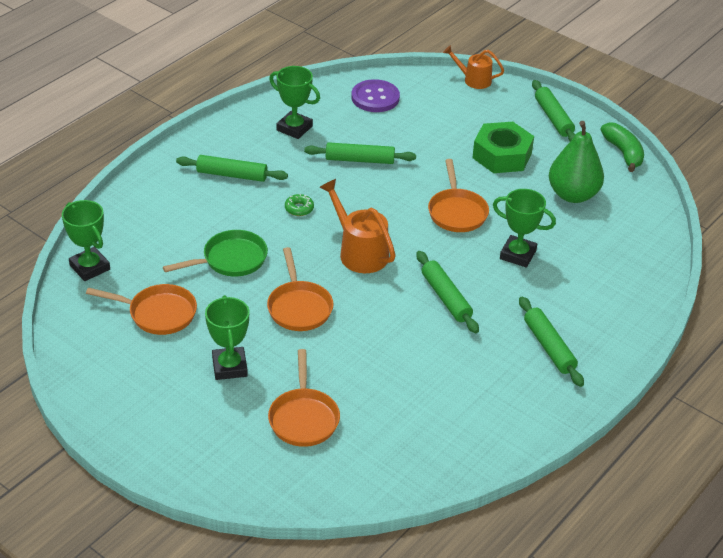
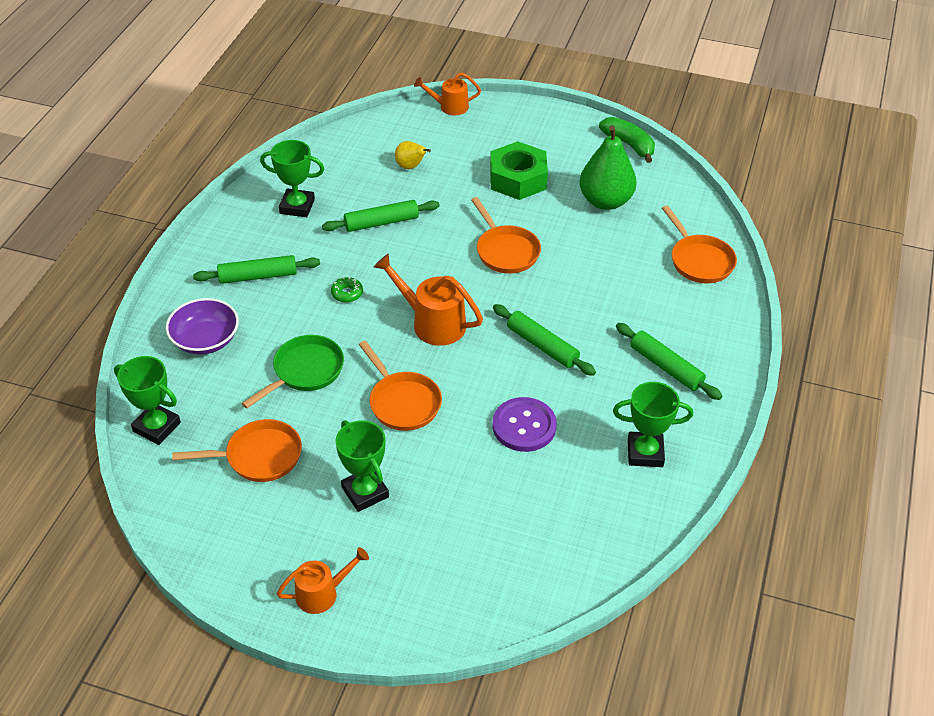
camera: 20 degrees left, 5 degrees up
orange pan [268,349,340,447] -> orange pan moved to [662,205,737,283]
purple button [351,79,400,112] -> purple button moved to [493,397,557,452]
green trophy [493,189,556,268] -> green trophy moved to [613,382,693,467]
green rolling pin [532,80,576,141] -> none
none -> purple bowl [166,298,239,355]
none -> orange watering can [276,547,369,614]
none -> yellow pear [395,141,431,169]

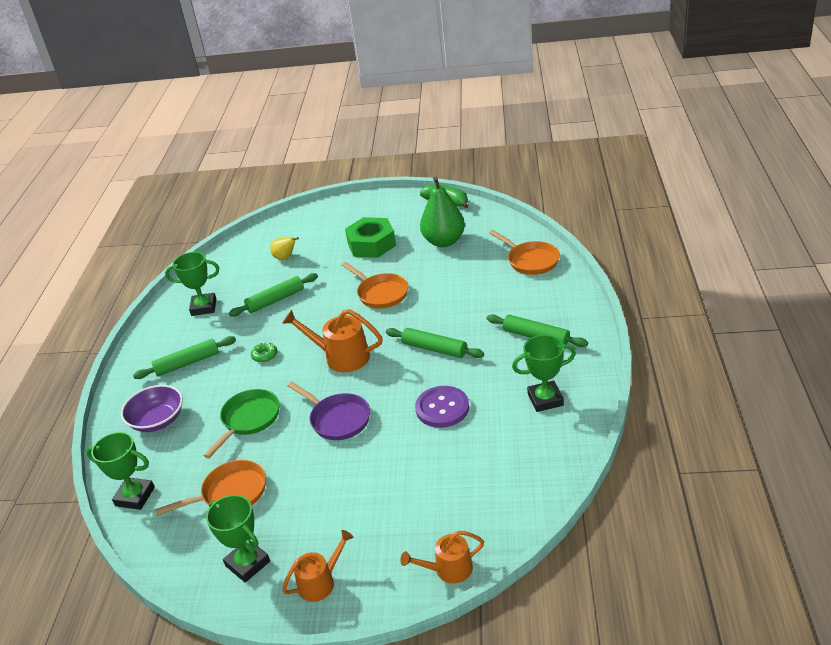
camera: 10 degrees left, 10 degrees down
green trophy [335,420,389,512] -> green trophy moved to [206,495,270,583]
orange pan [358,341,442,431] -> purple pan [288,382,370,440]
orange watering can [414,73,481,115] -> orange watering can moved to [400,531,484,584]

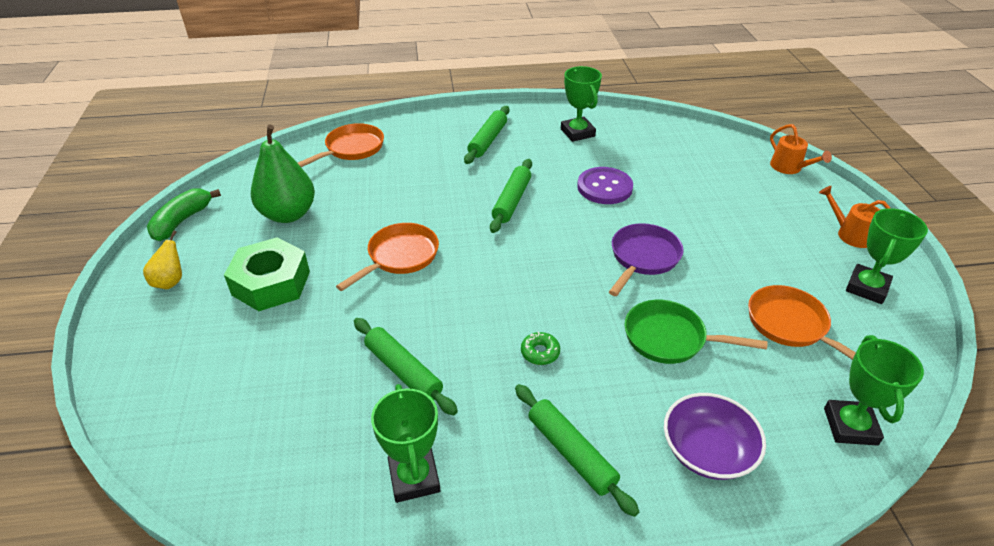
camera: 105 degrees left, 5 degrees up
yellow pear [270,237,299,260] -> yellow pear moved to [143,231,182,289]
orange watering can [282,309,383,372] -> none

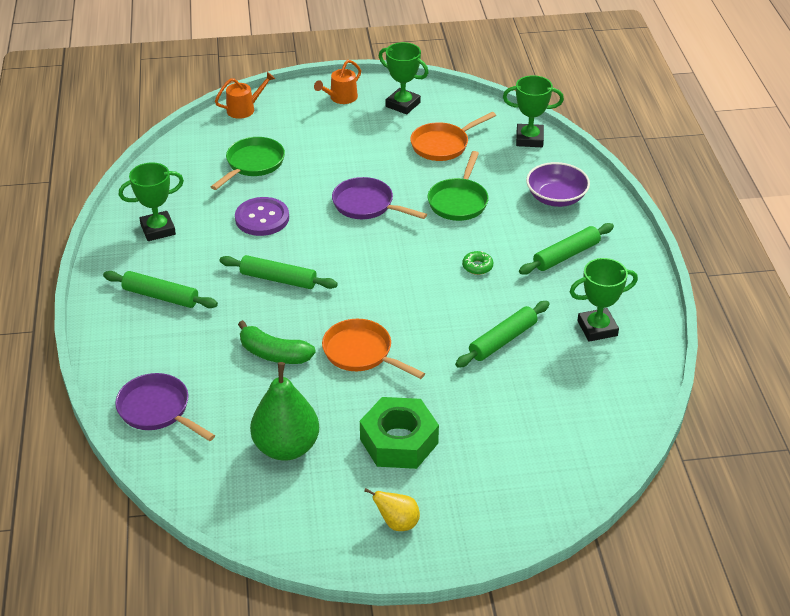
camera: 90 degrees left, 0 degrees up
green banana [147,189,221,241] -> green banana moved to [238,320,316,364]
orange pan [298,123,384,167] -> purple pan [115,373,215,441]
none -> green pan [211,137,285,190]

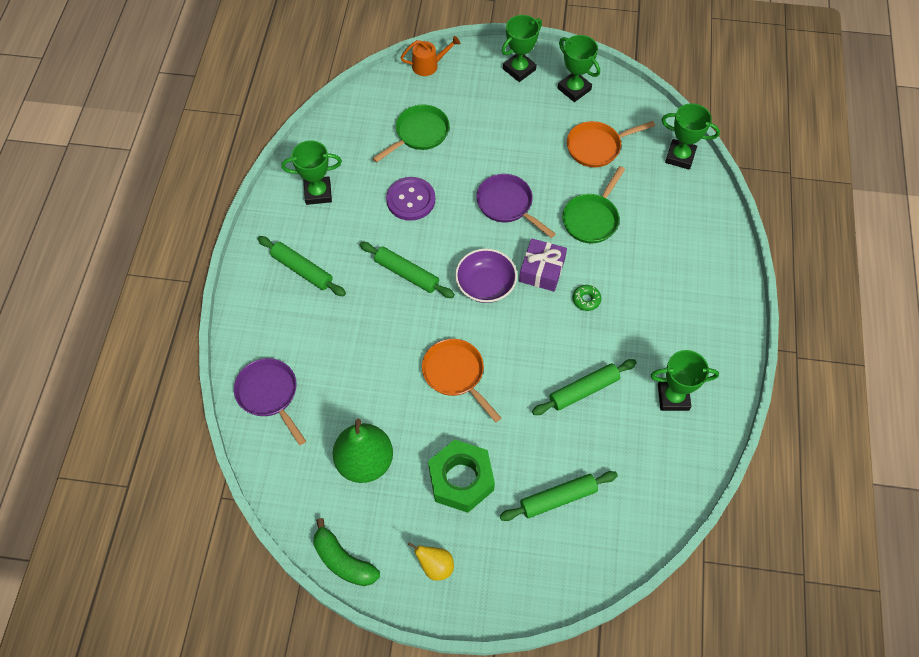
camera: 15 degrees right, 20 degrees up
green banana [238,320,316,364] -> green banana moved to [313,518,380,586]
orange watering can [314,60,361,104] -> green trophy [502,15,542,82]
green rolling pin [519,223,614,275] -> green rolling pin moved to [500,471,618,521]
purple bowl [526,162,590,207] -> purple bowl moved to [455,248,517,303]
none -> purple gift [519,238,567,291]

